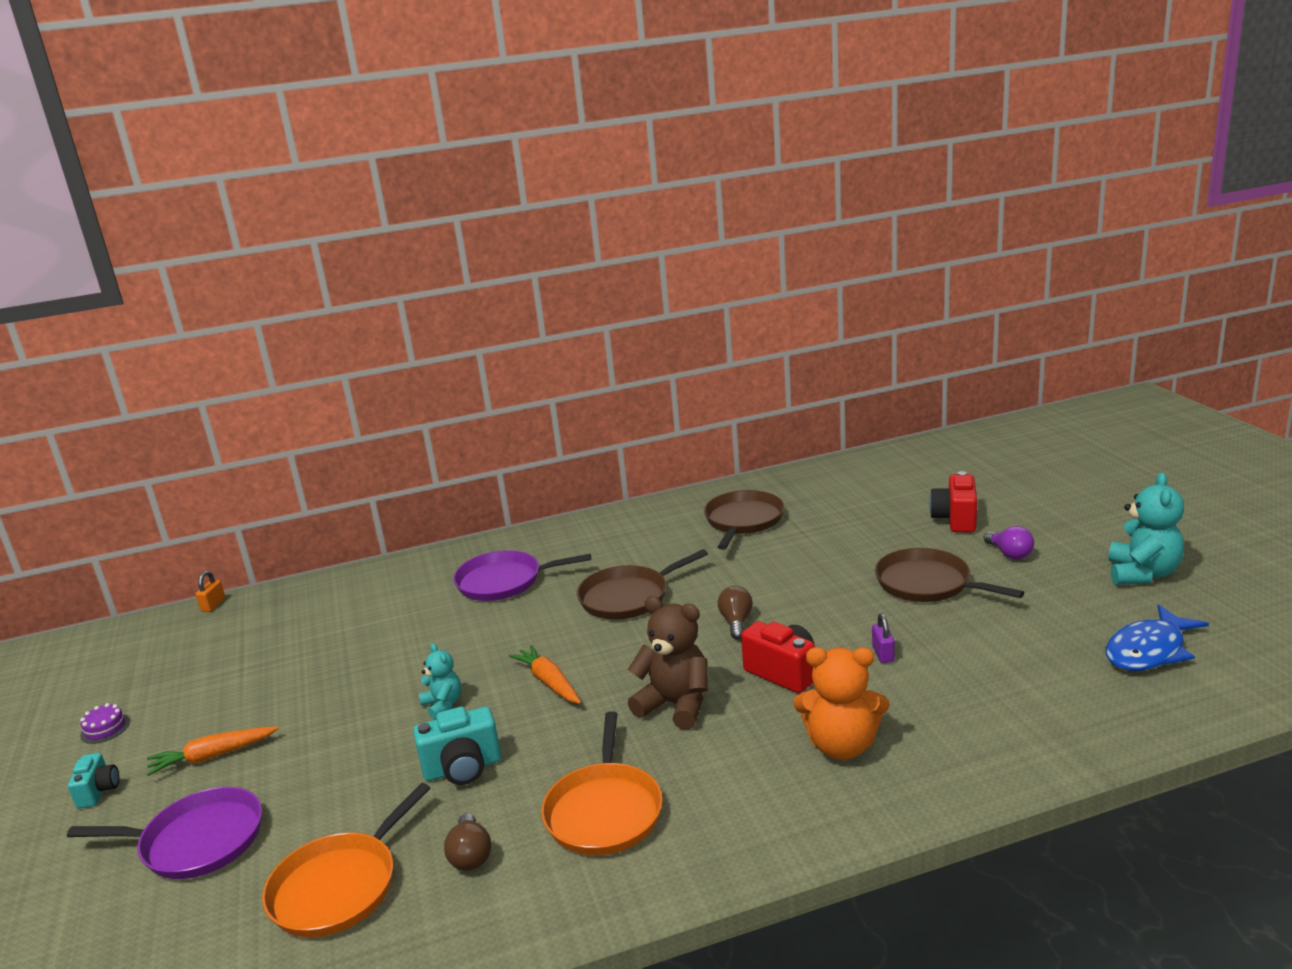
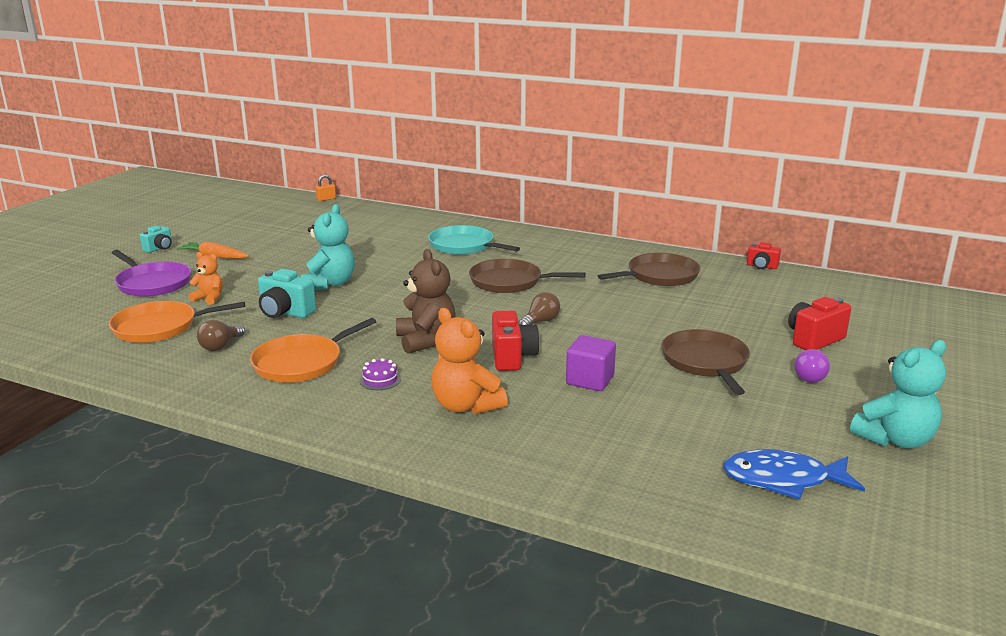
camera: 40 degrees right, 0 degrees up
purple cake [80,703,130,744] -> purple cake moved to [359,358,401,390]
turquoise teddy bear [419,643,461,719] -> turquoise teddy bear [301,204,355,290], size x1.74
purple pan [453,550,591,601] -> turquoise pan [428,225,520,255]
orange carrot [509,645,581,704] -> none
purple padlock [872,613,895,663] -> purple cube [566,335,616,391]
none -> orange teddy bear [189,252,223,305]
none -> red camera [747,242,781,269]

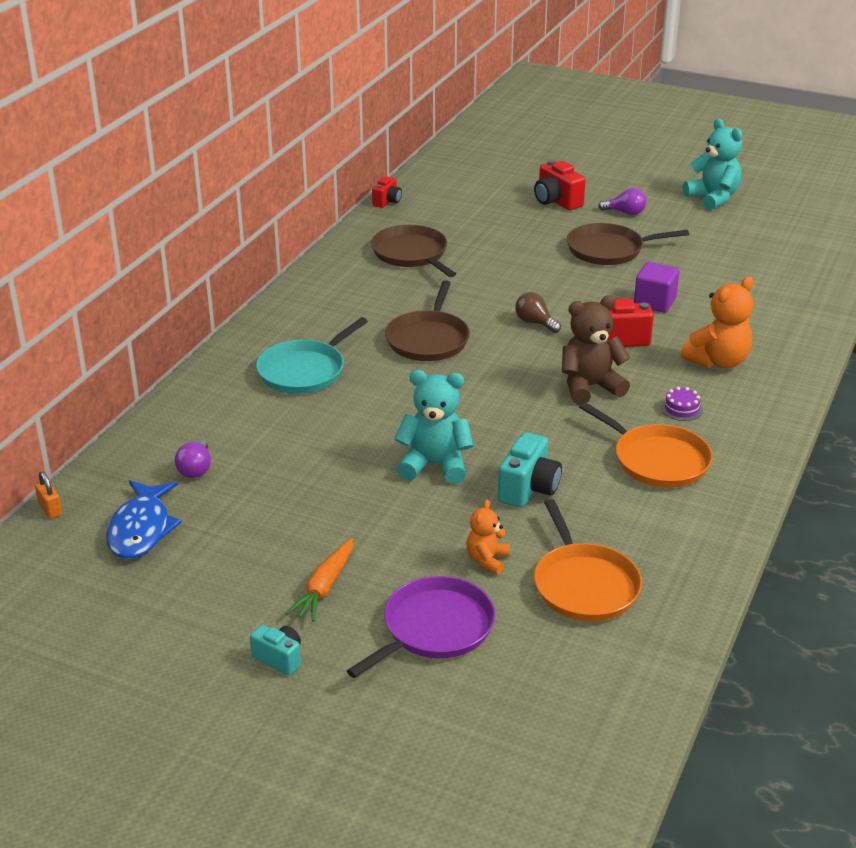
camera: 90 degrees left, 10 degrees up
brown light bulb [197,320,245,351] -> none
blue fish [723,449,865,500] -> blue fish moved to [106,480,182,559]
none -> purple light bulb [175,439,211,478]

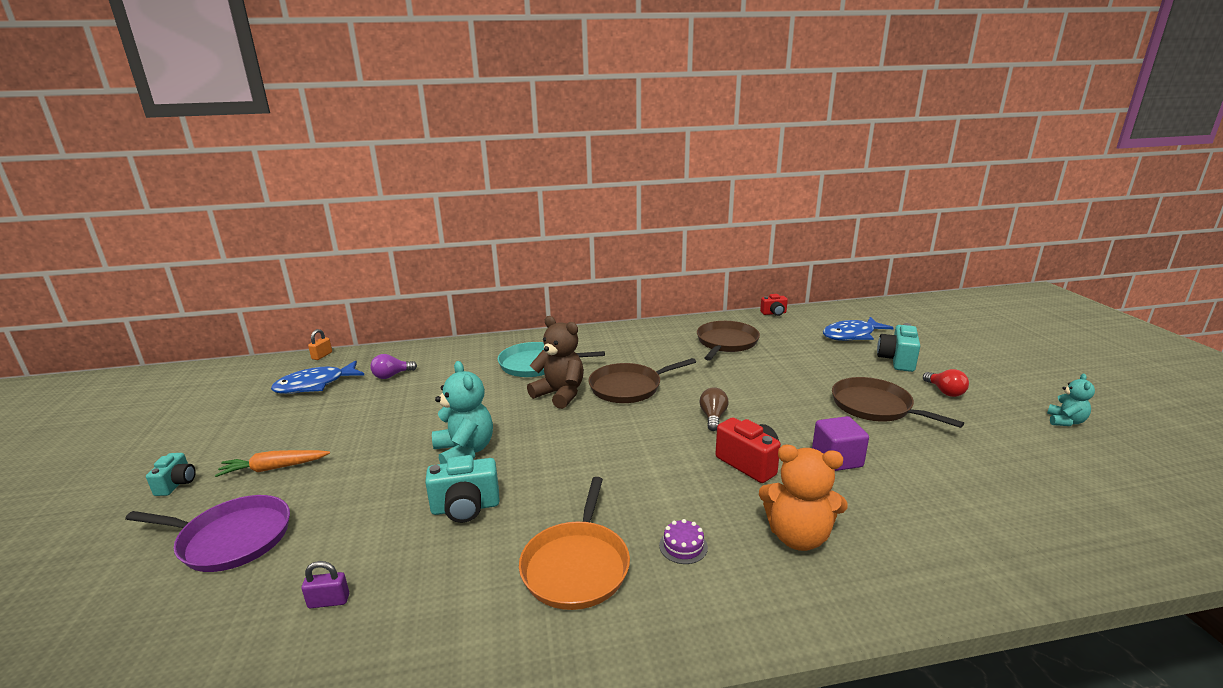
camera: 55 degrees right, 10 degrees down
orange teddy bear [466,500,510,575] -> none
red camera [534,160,586,210] -> turquoise camera [877,323,920,372]
orange pan [534,499,642,621] -> purple padlock [301,561,349,609]
brown teddy bear [562,295,631,405] -> brown teddy bear moved to [527,316,584,409]
purple light bulb [598,188,646,215] -> red light bulb [923,369,969,397]
turquoise teddy bear [683,119,742,210] -> turquoise teddy bear [1047,374,1095,426], size x0.57
none -> blue fish [823,317,894,341]

